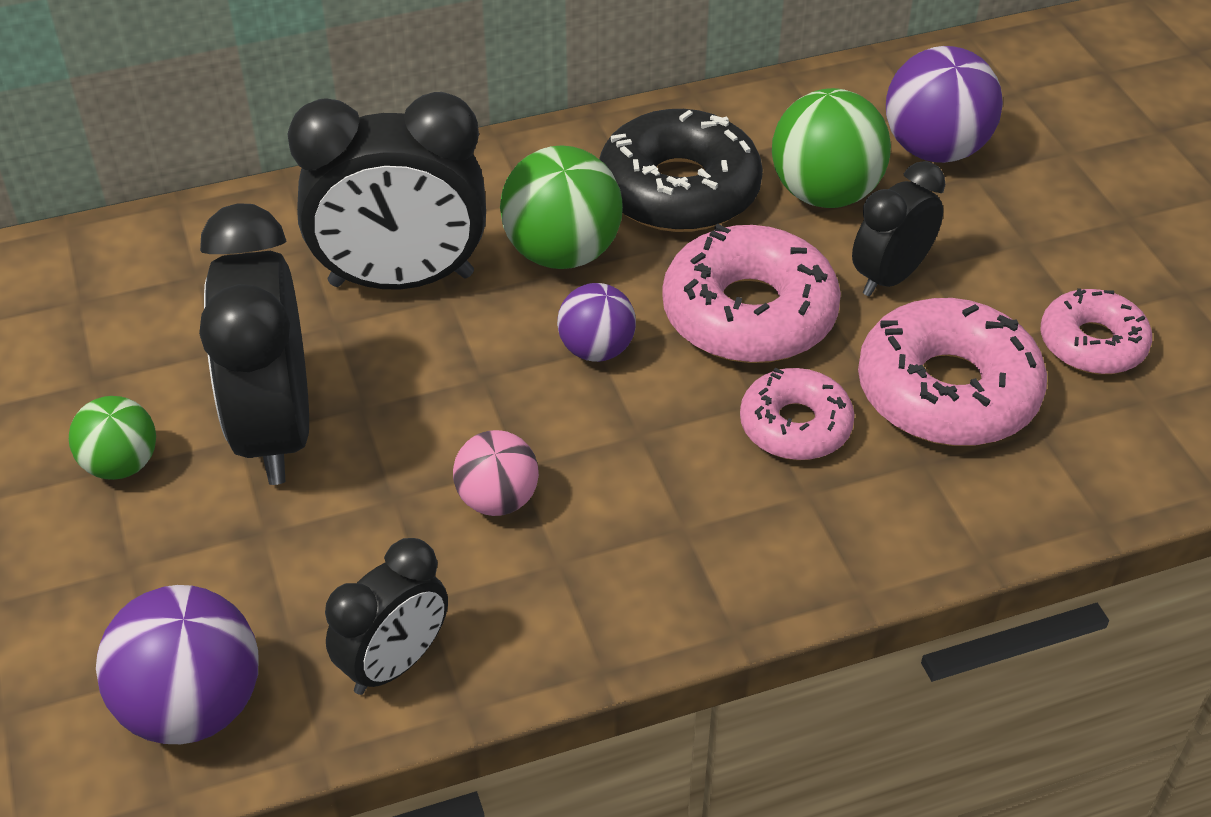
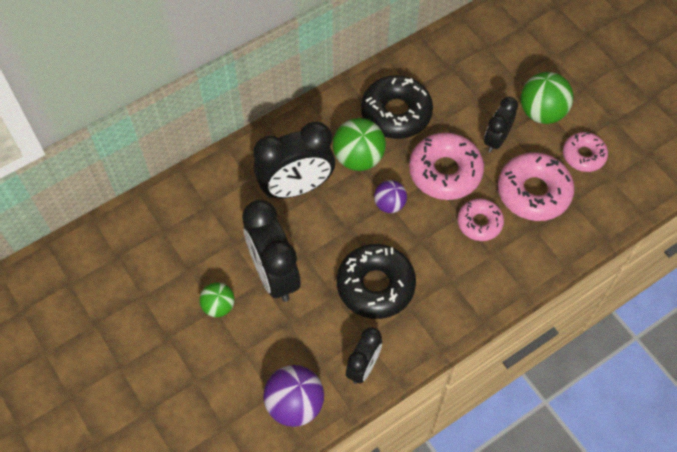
camera: 15 degrees left, 15 degrees up
pink ball [453,430,539,516] -> black donut [337,244,416,319]
green ball [772,88,891,208] -> green ball moved to [520,72,573,124]
purple ball [886,46,1003,163] -> none

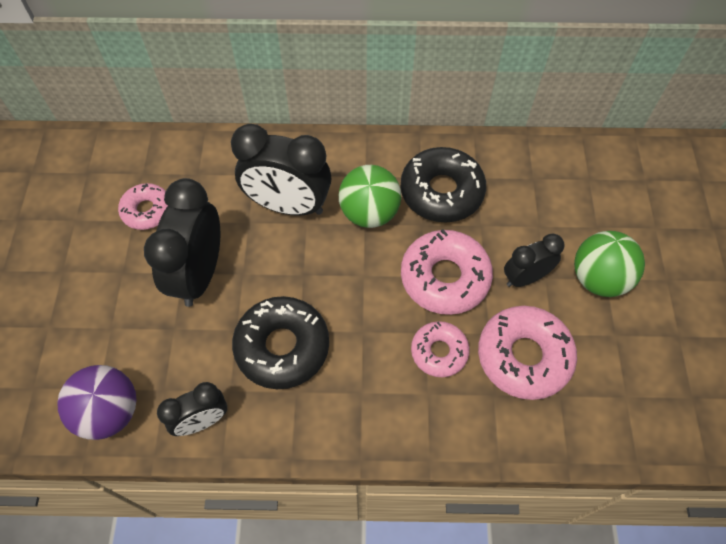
camera: 35 degrees right, 0 degrees up
green ball [199,282,235,317] -> none
purple ball [374,180,407,213] -> none
pink donut [563,132,608,172] -> pink donut moved to [118,183,168,230]

